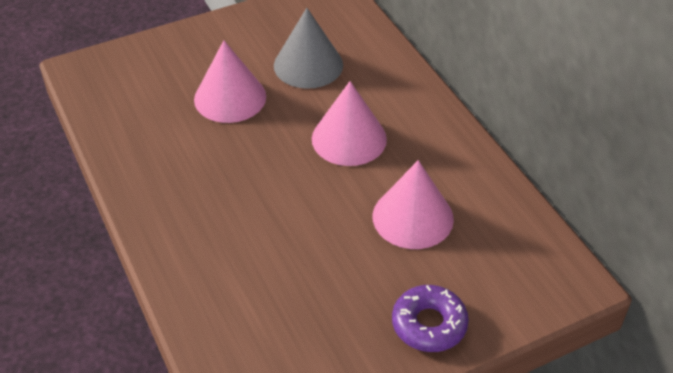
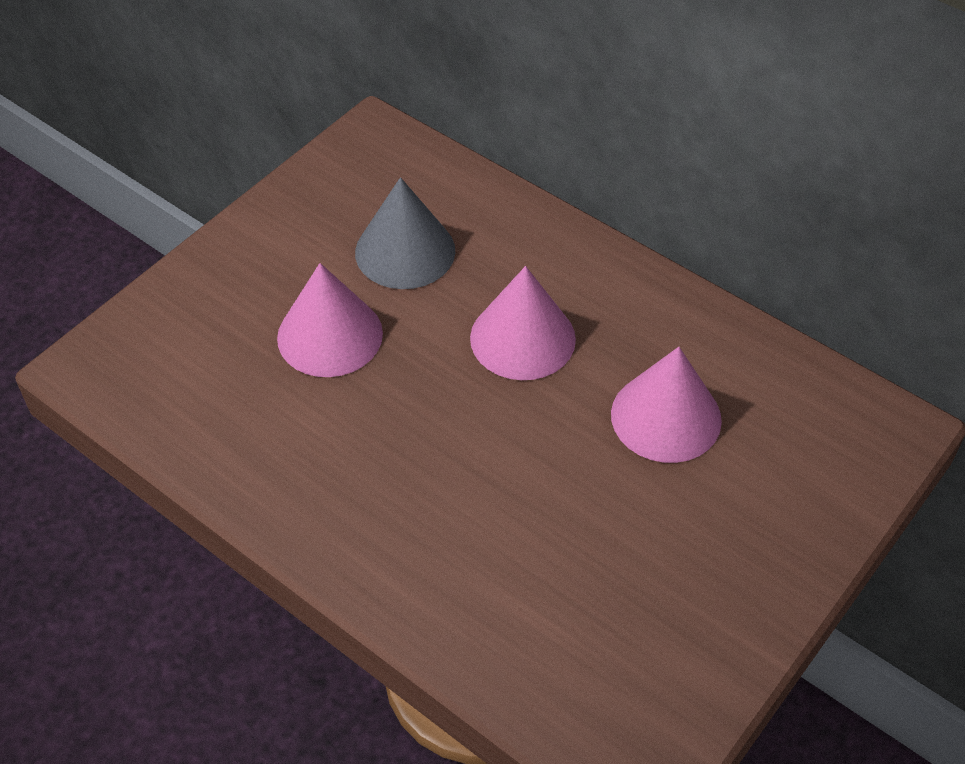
camera: 25 degrees left, 5 degrees up
purple donut [392,285,469,352] -> none

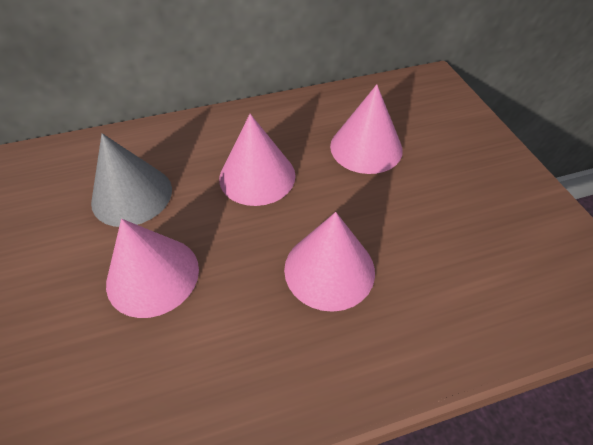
camera: 55 degrees left, 0 degrees up
none -> pink cone [284,212,375,312]

